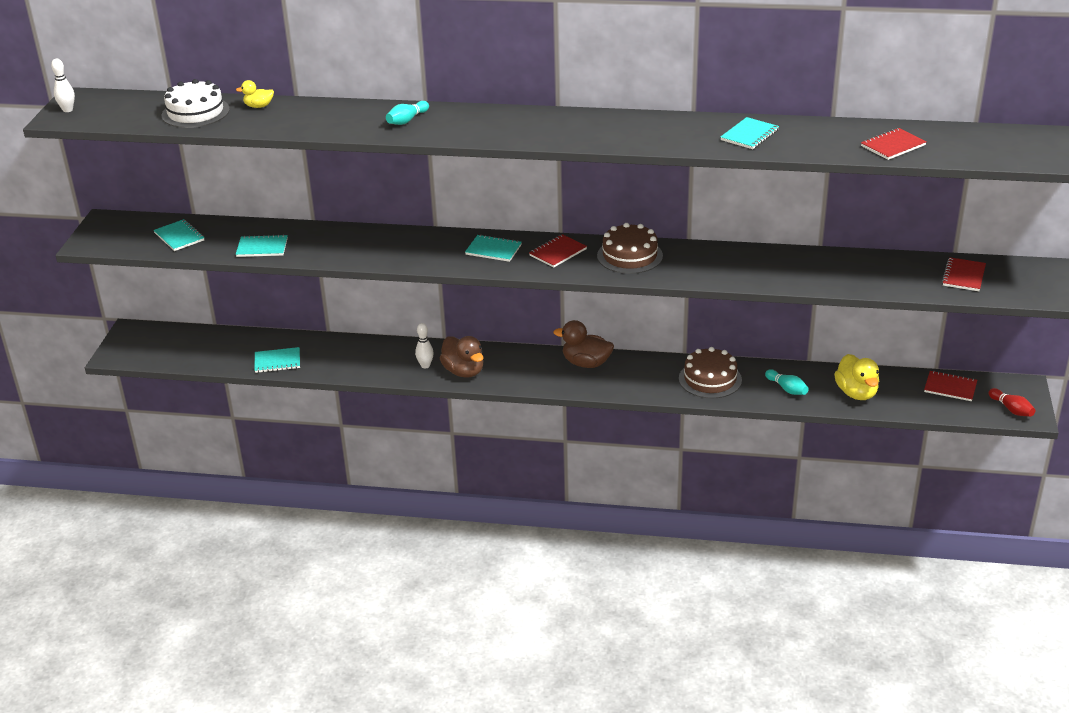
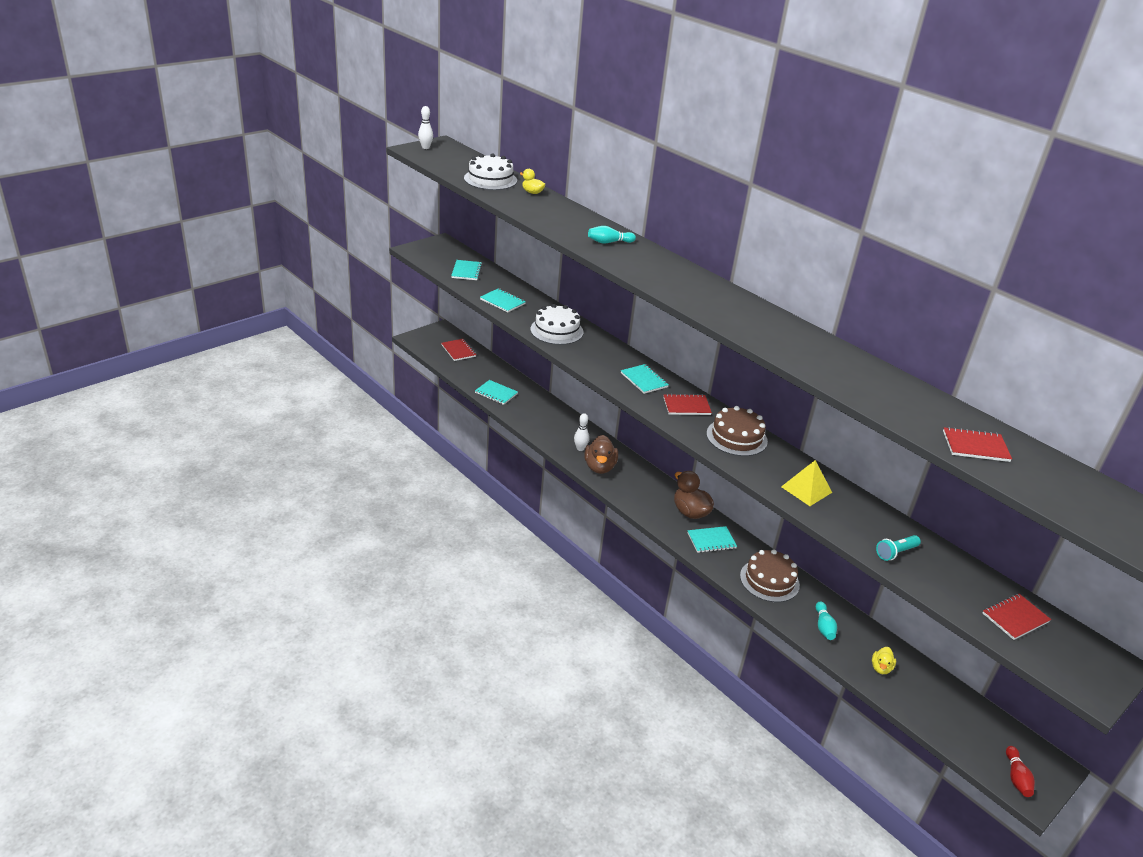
camera: 35 degrees right, 0 degrees up
turquoise notebook [721,117,779,149] -> turquoise notebook moved to [688,526,737,553]
yellow duck [834,354,879,400] -> yellow duck [872,647,896,674], size x0.55
red notebook [924,371,977,401] -> red notebook moved to [441,339,476,361]
none -> white cake [530,304,584,345]
none -> yellow pyramid [781,460,832,506]
none -> turquoise flashlight [876,535,921,561]

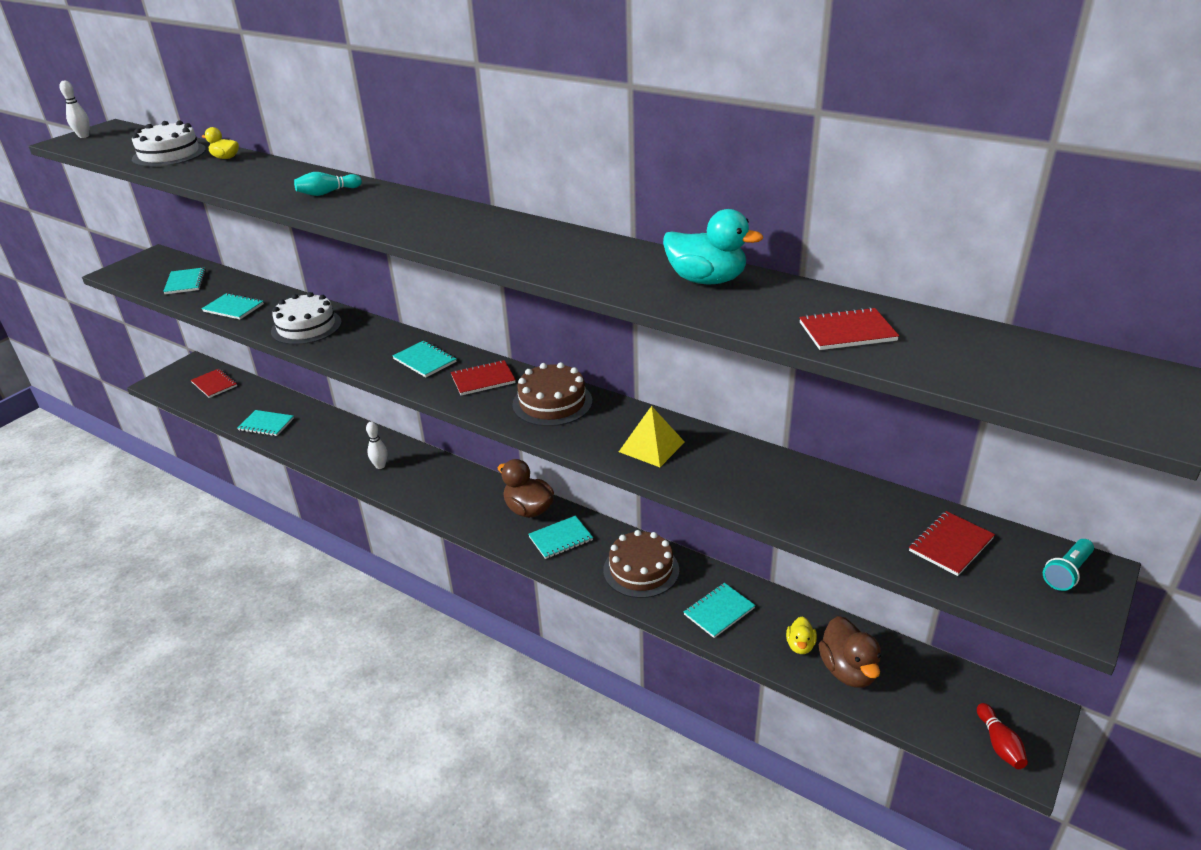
camera: 10 degrees left, 0 degrees up
brown duck [584,435,618,474] -> brown duck moved to [819,616,881,688]
turquoise bowling pin [816,601,837,640] -> turquoise notebook [684,583,755,638]
turquoise flashlight [876,535,921,561] -> turquoise flashlight moved to [1043,539,1094,591]
none -> turquoise duck [663,209,763,284]

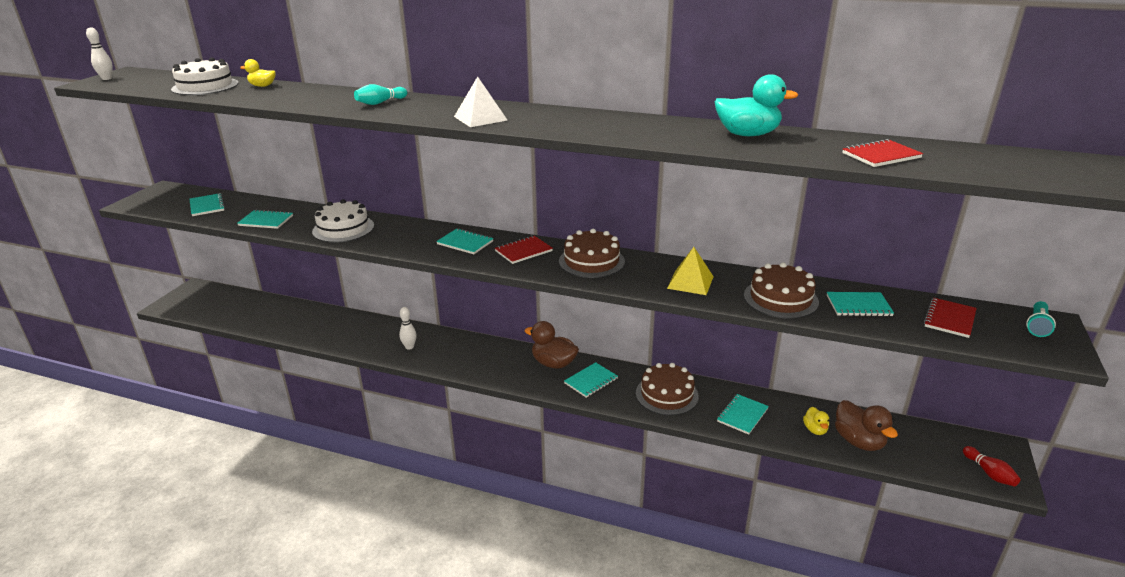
camera: 15 degrees left, 5 degrees down
red notebook [191,369,237,398] -> none
turquoise notebook [237,410,294,436] -> turquoise notebook moved to [827,292,894,316]
none -> white pyramid [454,77,507,127]
none -> brown cake [744,262,819,319]

